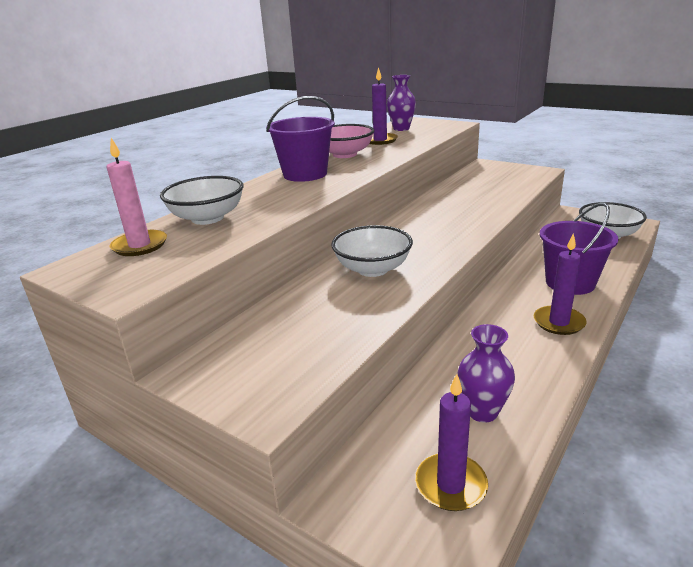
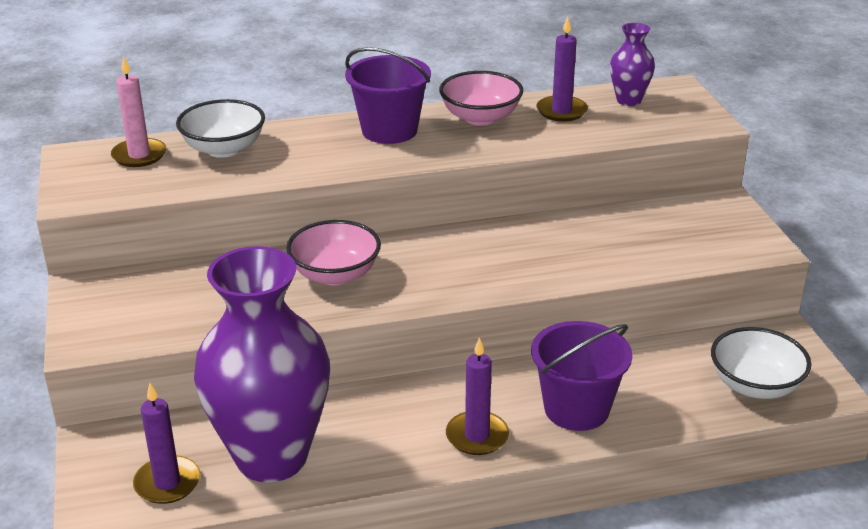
camera: 40 degrees right, 5 degrees up
white bowl [331,225,413,277] -> pink bowl [286,220,381,285]
purple vase [458,324,515,423] -> purple vase [194,246,330,482], size x2.29

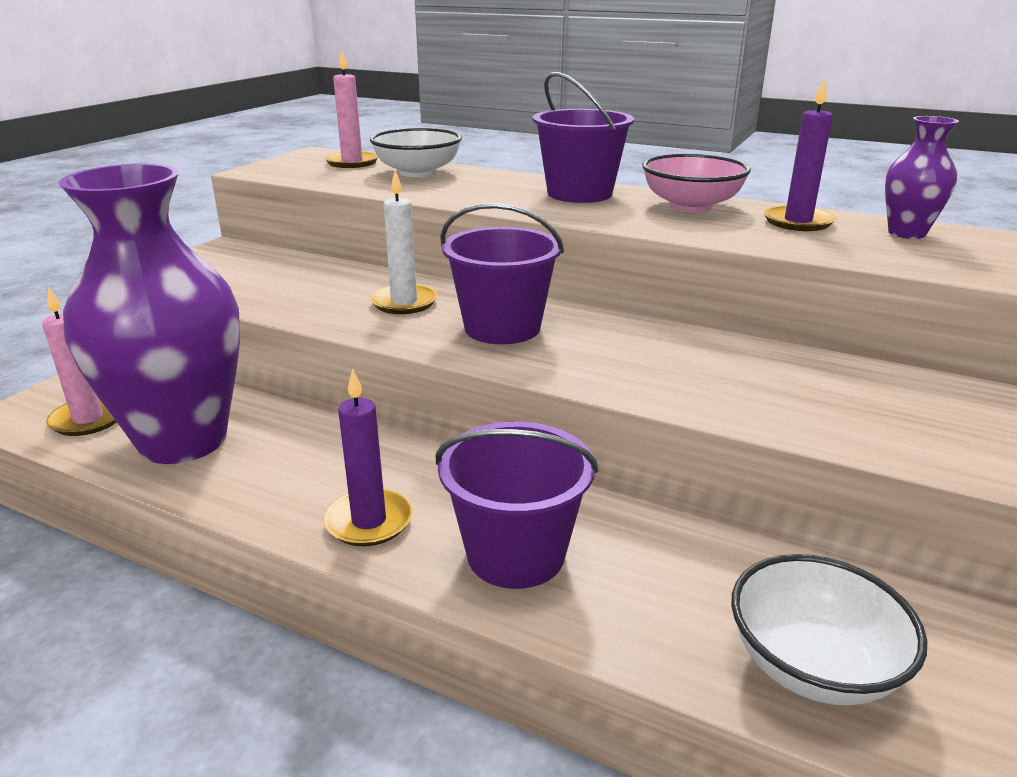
camera: 40 degrees right, 5 degrees down
purple candle [133,383,200,504] -> pink candle [42,287,116,436]
pink bowl [286,220,381,285] -> white candle [370,170,438,314]
none -> purple bucket [440,203,564,344]

